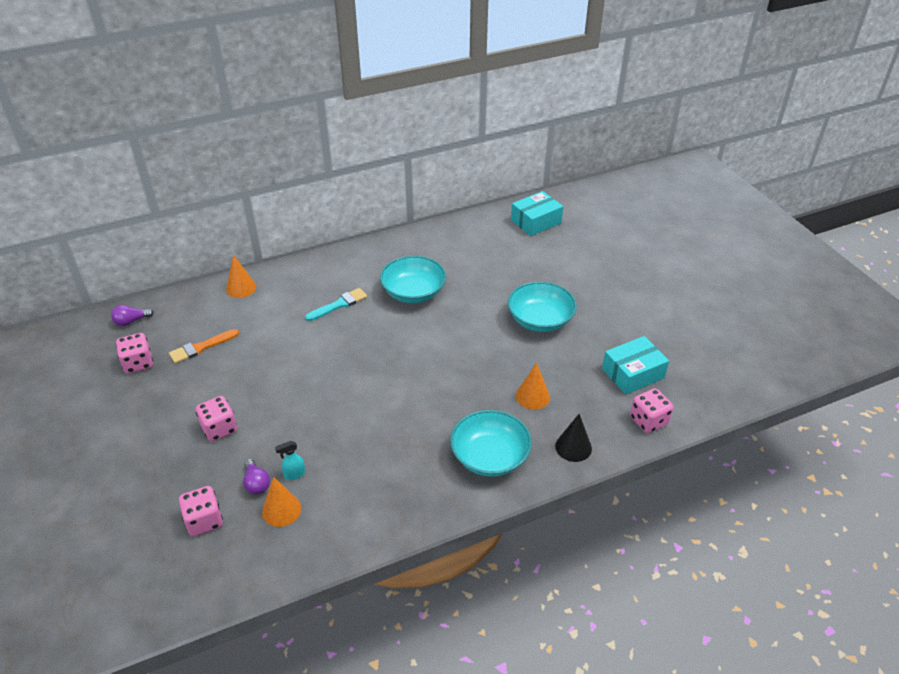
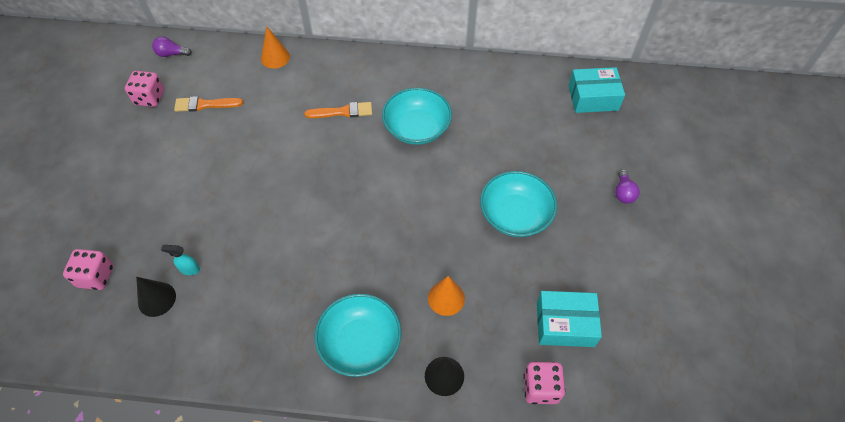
camera: 30 degrees right, 15 degrees up
pink dice [196,396,237,442] -> none
purple light bulb [243,459,270,495] -> purple light bulb moved to [615,169,640,204]
orange cone [262,477,301,527] -> black cone [136,277,176,317]
turquoise brush [305,288,367,321] -> orange brush [304,102,372,118]

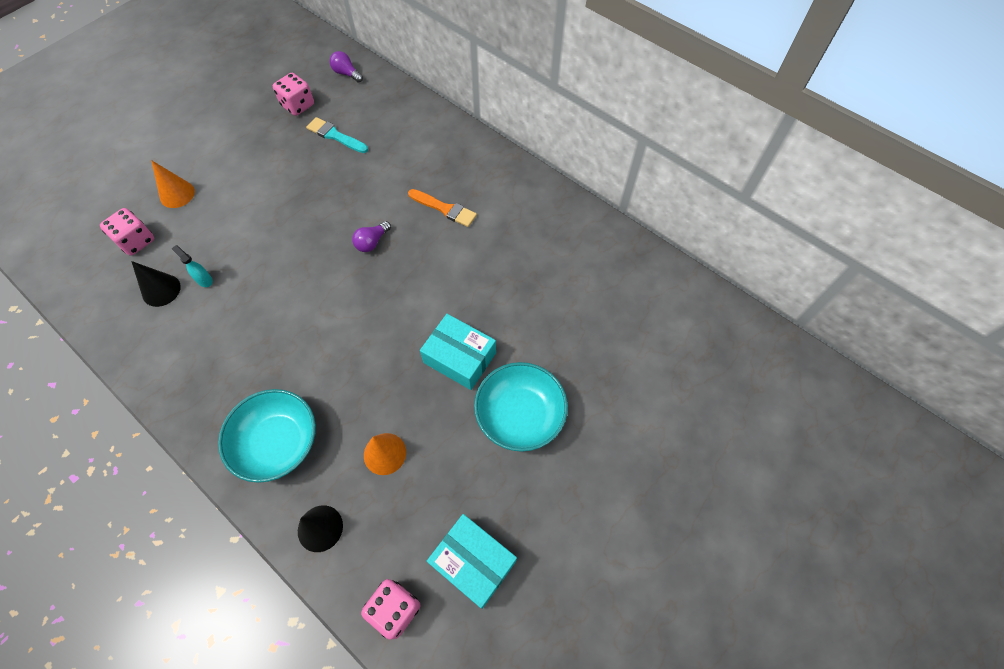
camera: 35 degrees right, 5 degrees up
orange brush [174,96,243,112] -> turquoise brush [306,117,368,153]
orange cone [261,26,290,69] -> orange cone moved to [151,160,195,208]
turquoise bowl [382,88,452,145] -> none
turquoise box [568,67,625,113] -> turquoise box moved to [420,314,496,390]
purple light bulb [615,169,640,204] -> purple light bulb moved to [352,221,391,252]

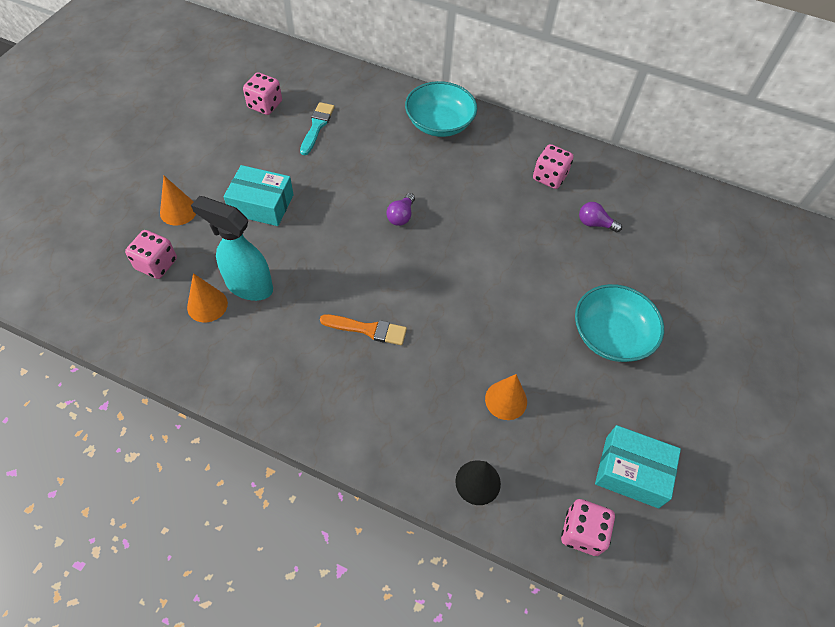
camera: 20 degrees left, 5 degrees down
black cone [131,261,181,307] -> orange cone [187,273,228,323]
turquoise spray bottle [171,245,213,287] -> turquoise spray bottle [191,196,273,301], size x2.31
turquoise bowl [218,389,316,483] -> turquoise bowl moved to [405,81,477,137]
turquoise brush [306,117,368,153] -> turquoise brush turned 90 degrees clockwise [300,102,335,155]
purple light bulb [329,51,363,83] -> purple light bulb moved to [579,202,622,232]
orange brush [408,189,477,227] -> orange brush moved to [320,314,407,345]
turquoise box [420,314,496,390] -> turquoise box moved to [223,165,294,226]
none -> pink dice [533,144,574,189]

